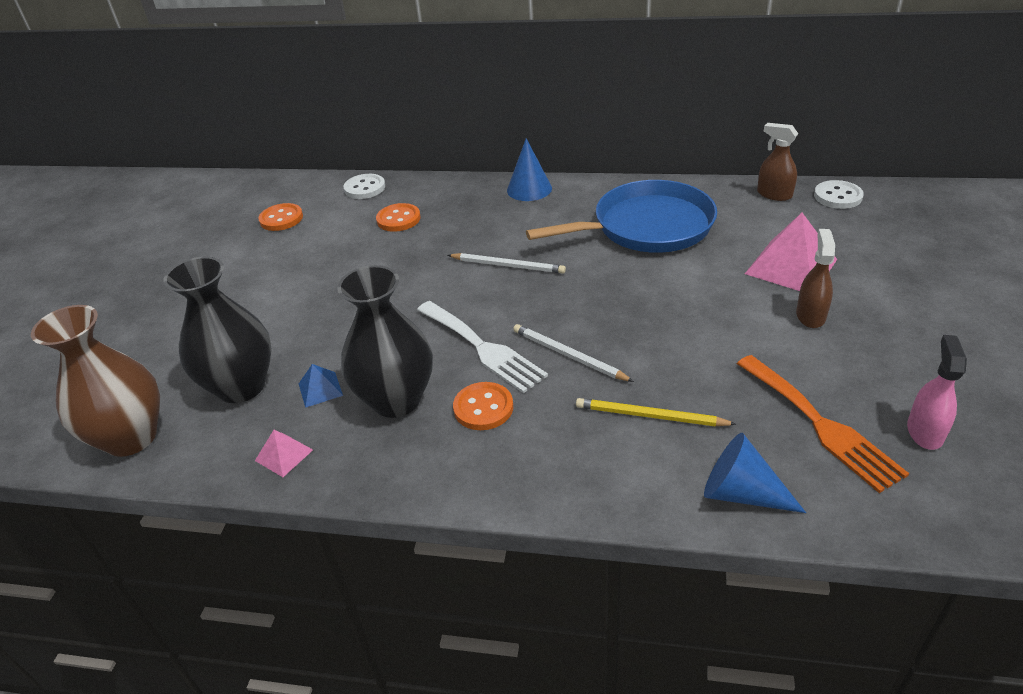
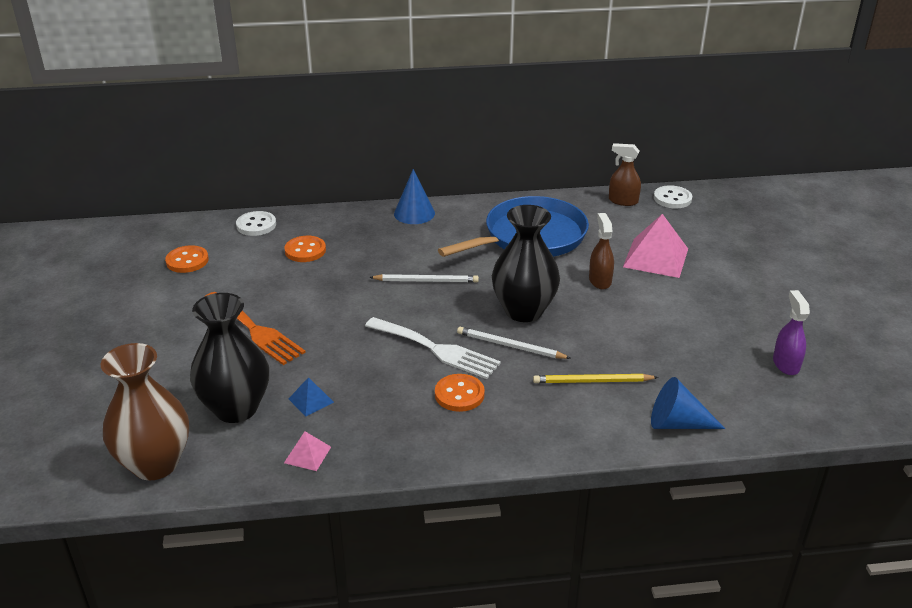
camera: 20 degrees left, 5 degrees down
black vase [337,265,433,418] -> black vase moved to [492,205,560,322]
orange fork [737,355,909,493] -> orange fork moved to [204,292,306,365]
brown spray bottle [796,229,835,328] -> brown spray bottle moved to [589,213,614,289]
pink spray bottle [907,335,967,450] -> purple spray bottle [773,290,810,375]

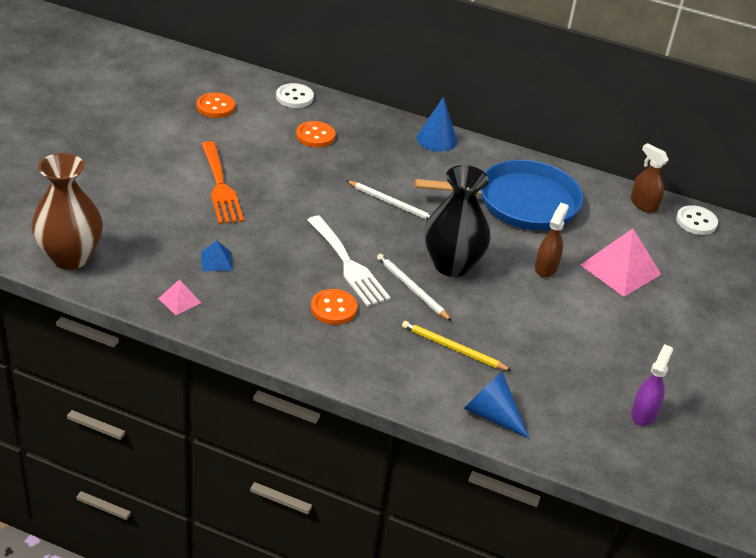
camera: 25 degrees right, 5 degrees up
black vase [190,293,269,423] -> none

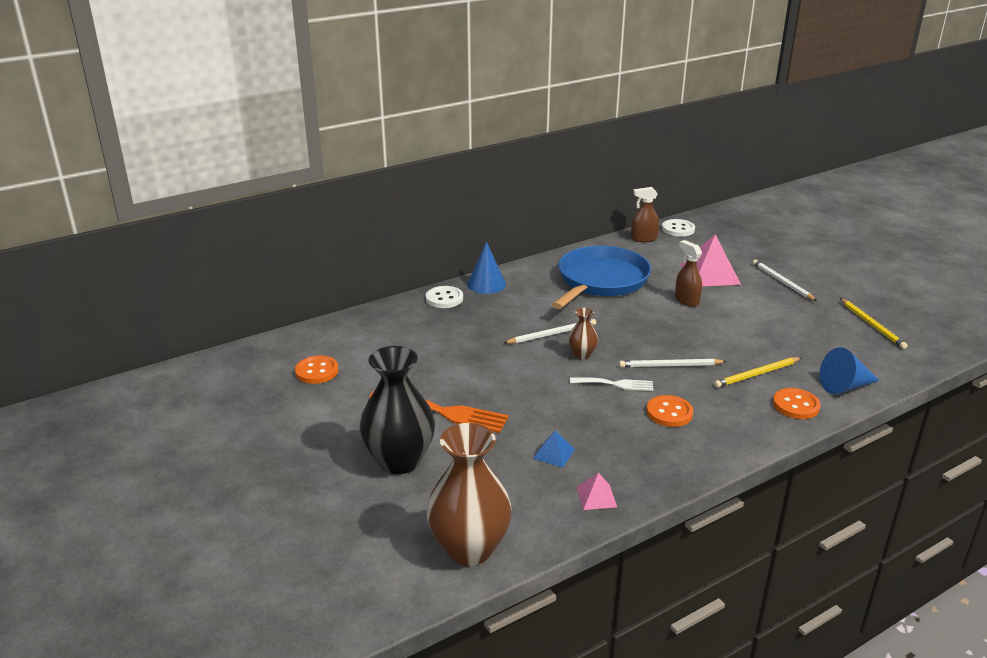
camera: 50 degrees left, 10 degrees down
white button [276,83,314,108] -> white button moved to [426,286,463,308]
orange button [296,121,335,147] -> orange button moved to [773,388,821,419]
white fork [307,216,391,307] -> white fork [570,377,653,391], size x0.61
black vase [424,165,491,277] -> black vase moved to [359,346,435,474]
purple spray bottle [631,344,673,426] -> yellow pencil [840,298,908,349]
none -> brown vase [568,308,598,359]
none -> white pencil [753,260,817,301]

